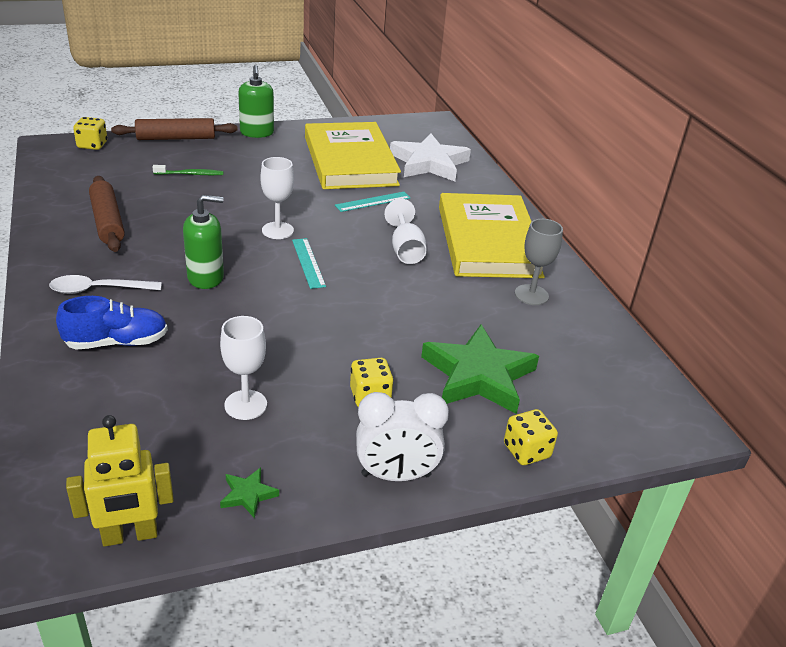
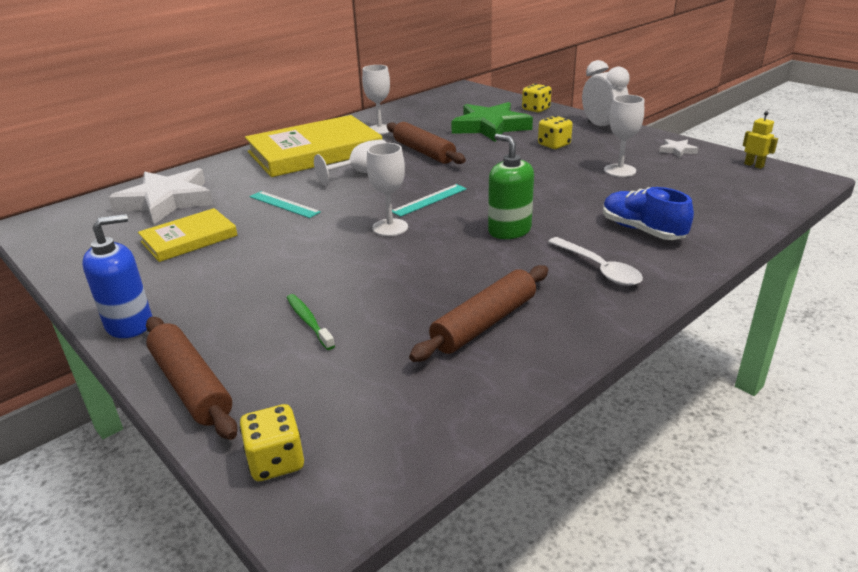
camera: 110 degrees left, 5 degrees down
yellow robot [66,415,174,547] -> yellow robot [743,111,778,169], size x0.54
green star [220,467,279,519] -> white star [659,139,698,158]
green soap dispenser [238,65,274,138] -> blue soap dispenser [82,214,152,338]
yellow book [305,122,401,189] -> yellow book [138,208,238,262], size x0.54
grey goblet [515,219,563,305] -> white goblet [362,65,390,134]
none -> brown rolling pin [387,122,466,164]

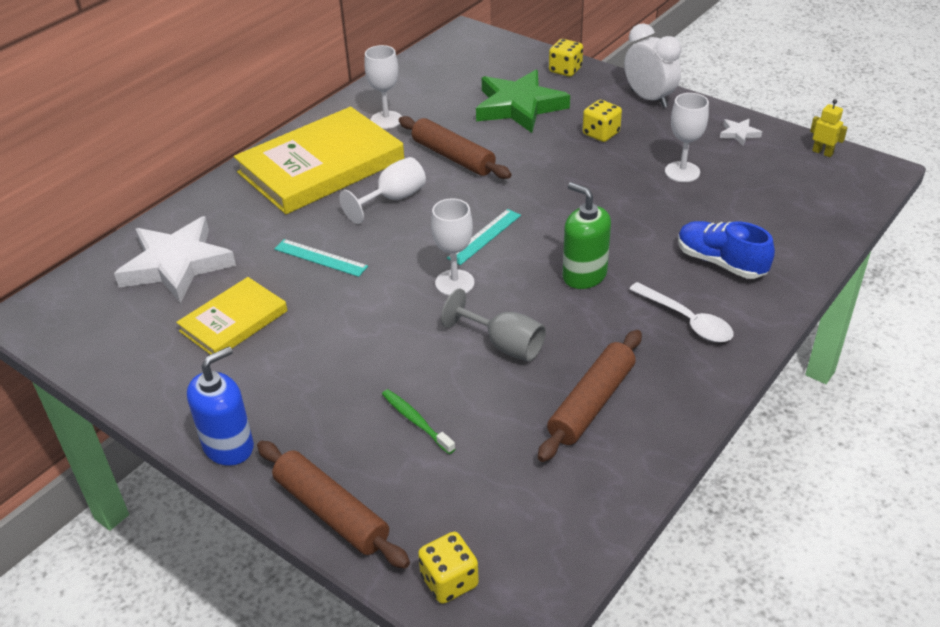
camera: 10 degrees left, 10 degrees up
none -> grey goblet [441,289,546,362]

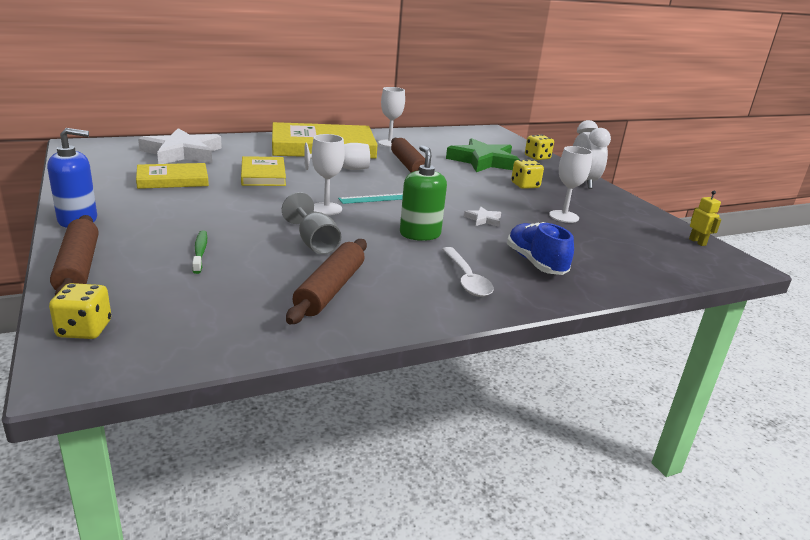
camera: 25 degrees right, 15 degrees down
turquoise ruler [274,239,368,277] -> yellow book [241,156,286,186]
brown rolling pin [538,330,642,462] -> brown rolling pin turned 45 degrees counterclockwise [286,239,367,324]
white star [720,119,762,146] -> white star moved to [464,206,501,227]

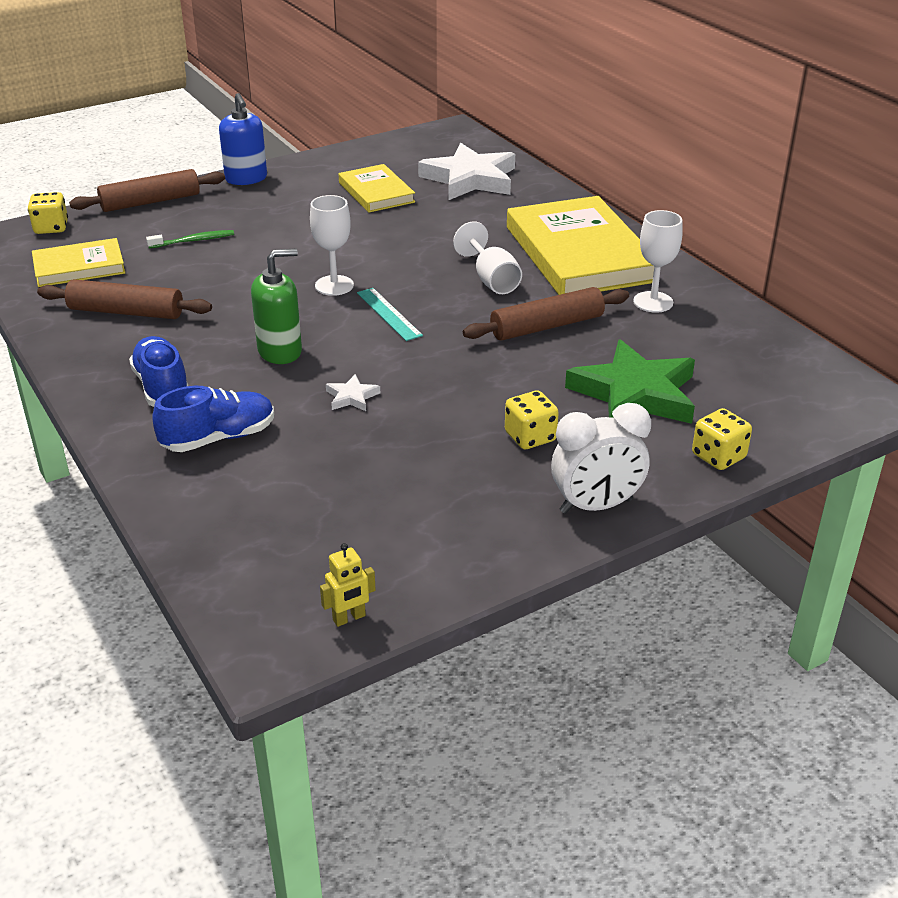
camera: 85 degrees right, 10 degrees up
yellow book [241,156,286,186] -> yellow book moved to [32,238,125,287]
grey goblet [282,192,341,255] -> none
white spoon [442,247,494,297] -> blue shoe [129,336,188,407]
white goblet [549,146,593,223] -> none

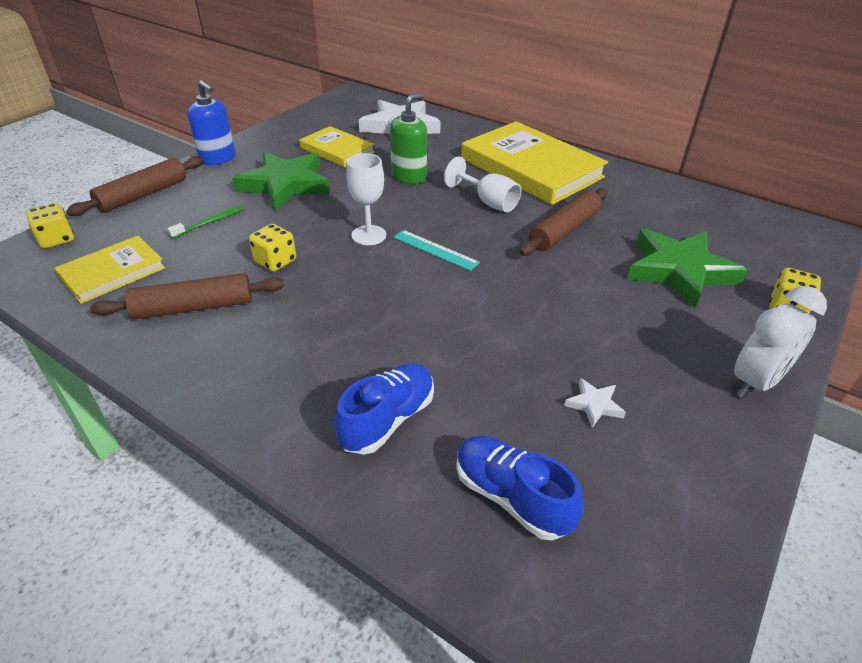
camera: 25 degrees left, 5 degrees up
blue shoe [129,336,188,407] -> blue shoe moved to [456,435,584,541]
green soap dispenser [251,249,302,364] -> green soap dispenser moved to [390,93,427,184]
yellow robot [320,543,376,627] -> none
white star [326,374,380,411] -> white star moved to [564,378,626,428]
yellow dice [505,390,559,449] -> yellow dice moved to [249,224,296,272]
white goblet [633,210,683,313] -> none
none -> green star [232,152,330,211]

